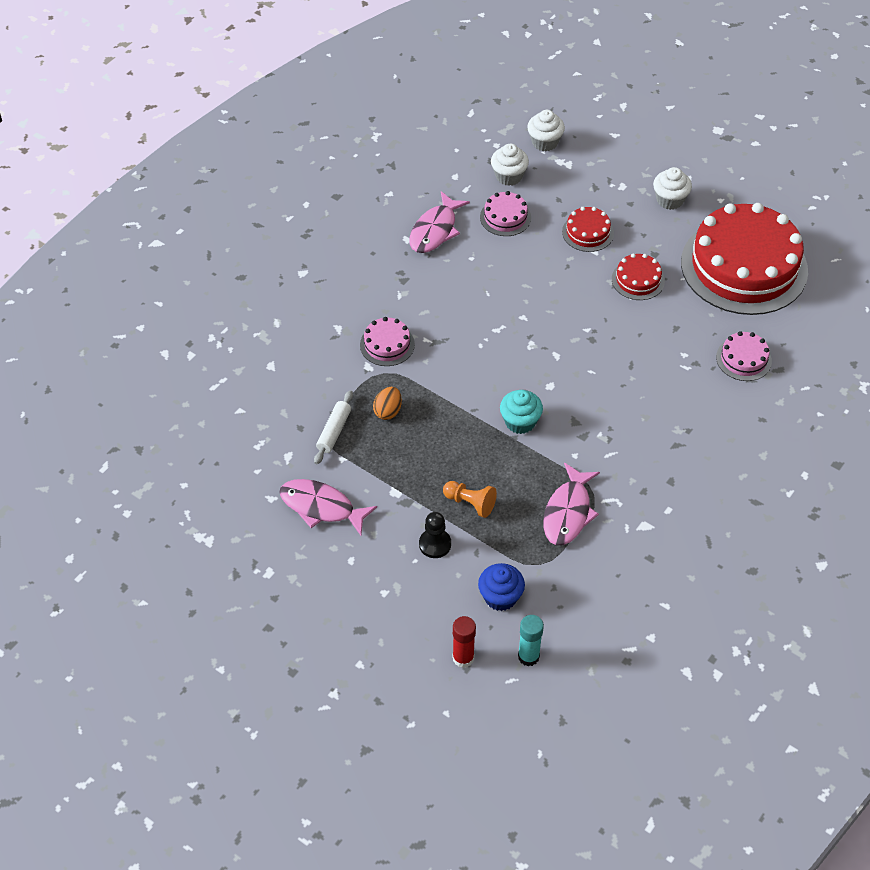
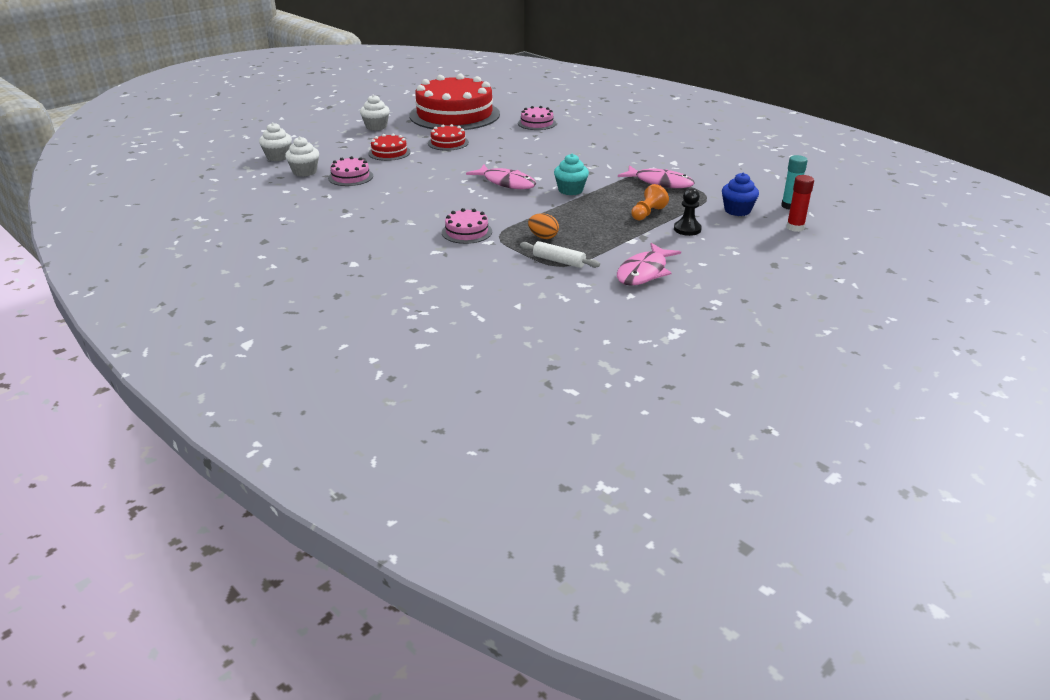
camera: 80 degrees left, 20 degrees down
pink fish [410,191,470,253] -> pink fish moved to [466,165,536,189]

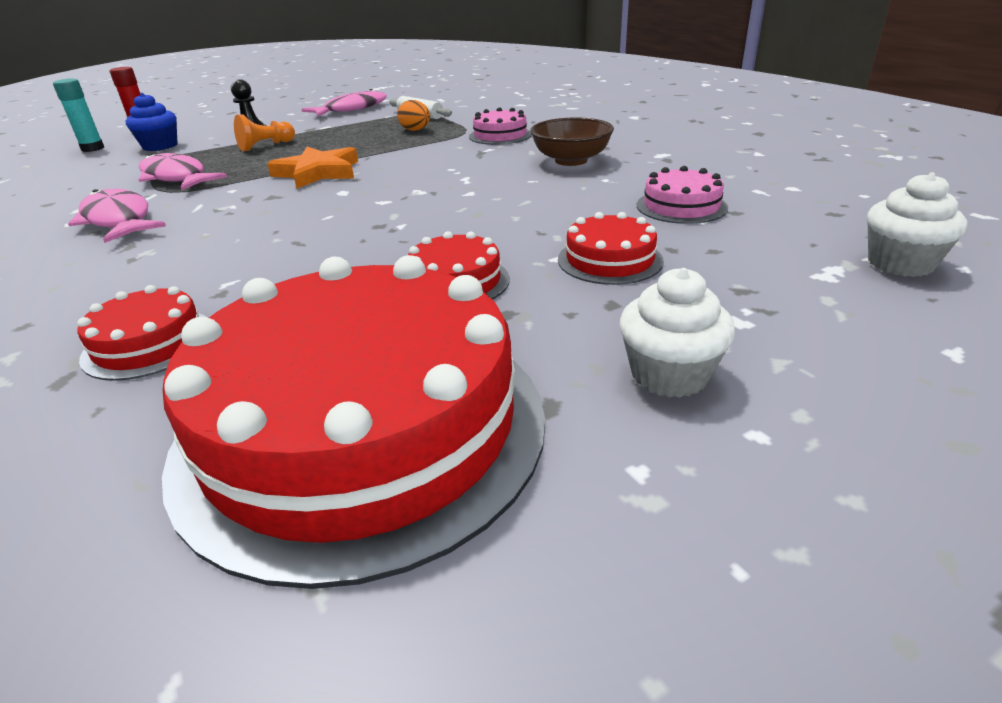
camera: 165 degrees left, 0 degrees up
white cupcake [285,136,319,177] -> none
pink fish [466,165,536,189] -> pink fish moved to [68,189,166,243]
pink cake [518,106,556,130] -> red cake [77,285,208,381]
turquoise cupcake [554,154,589,195] -> orange star [267,147,358,189]
none -> brown bowl [530,117,614,166]

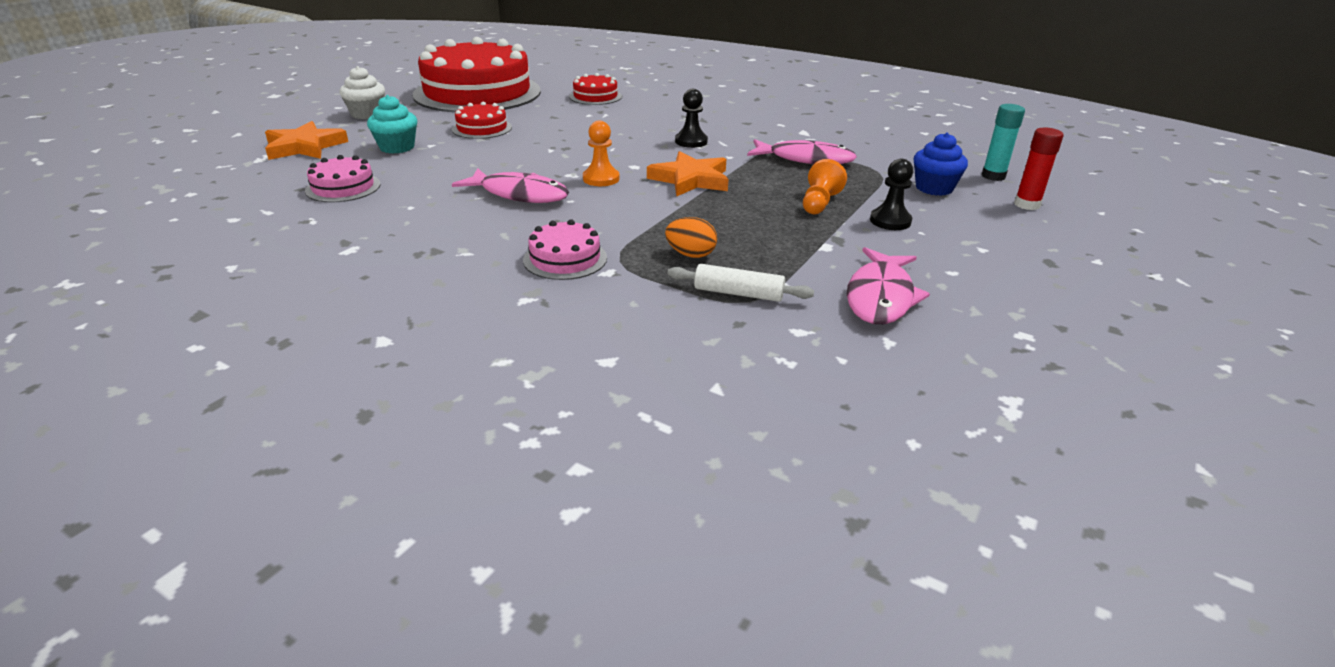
camera: 150 degrees right, 0 degrees up
pink fish [68,189,166,243] -> pink fish moved to [452,168,569,203]
brown bowl [530,117,614,166] -> none
red cake [558,212,664,285] -> turquoise cupcake [367,95,417,154]
white cupcake [867,172,967,277] -> none
none -> orange star [265,121,348,160]
none -> orange pawn [583,121,620,186]
none -> black pawn [675,89,708,148]

